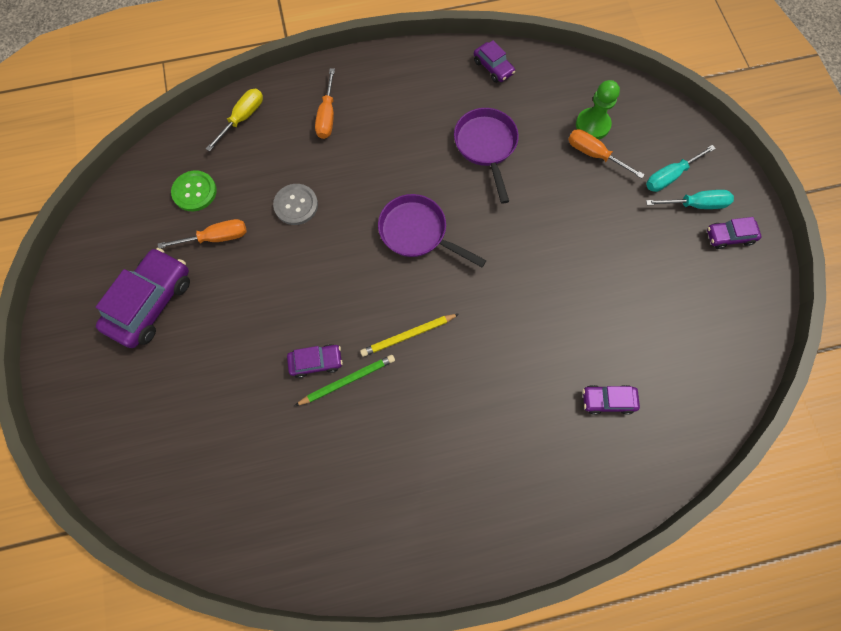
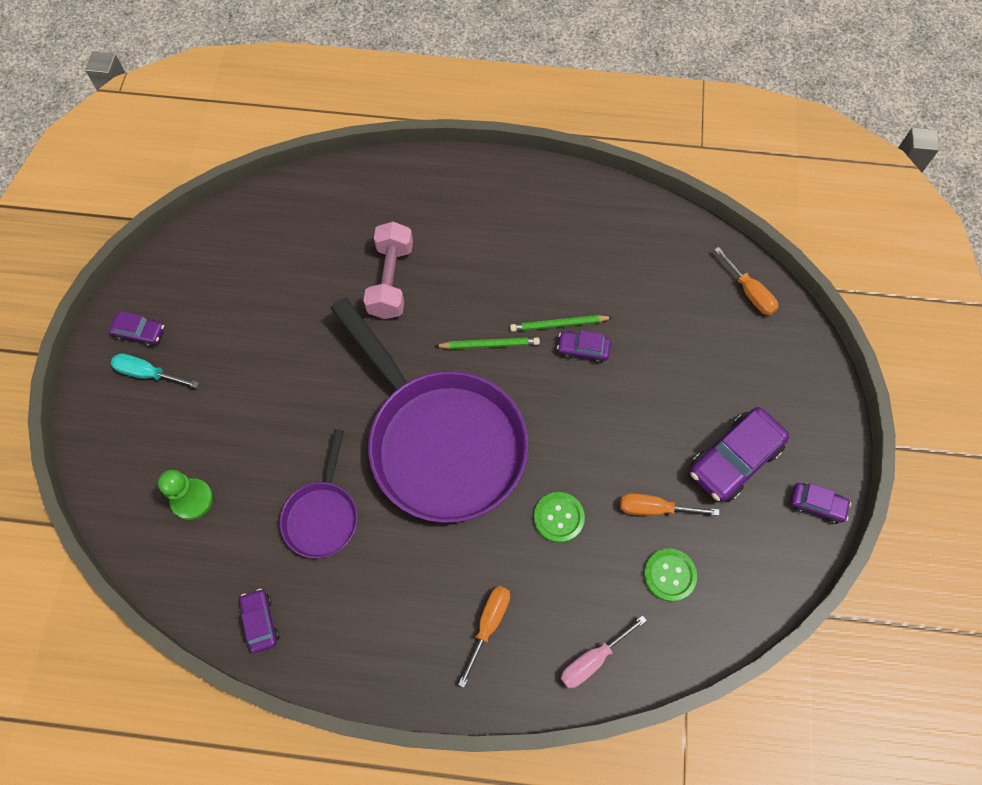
camera: 160 degrees left, 5 degrees down
yellow screwdriver [206,89,263,151] -> pink screwdriver [561,615,647,688]
grey button [273,184,318,225] -> green button [534,492,585,543]
yellow pencil [360,314,459,357] -> green pencil [435,337,540,349]
purple pan [378,194,487,267] -> purple pan [330,297,529,523], size x2.10
orange screwdriver [568,129,645,179] -> orange screwdriver moved to [714,247,778,315]
purple car [583,385,640,415] -> purple car moved to [790,483,851,524]
turquoise screwdriver [646,145,716,192] -> none
none -> pink dumbbell [363,222,413,319]

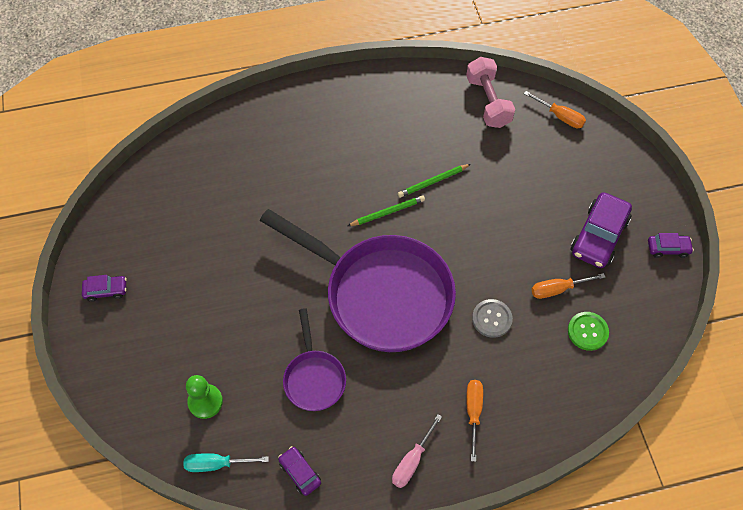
camera: 20 degrees left, 5 degrees down
turquoise screwdriver [111,353,199,388] -> turquoise screwdriver moved to [183,453,269,472]
pink dumbbell [363,222,413,319] -> pink dumbbell moved to [466,57,515,128]
green button [534,492,585,543] -> grey button [472,299,513,338]
purple car [557,330,611,364] -> none
pink screwdriver [561,615,647,688] -> pink screwdriver moved to [392,414,442,488]

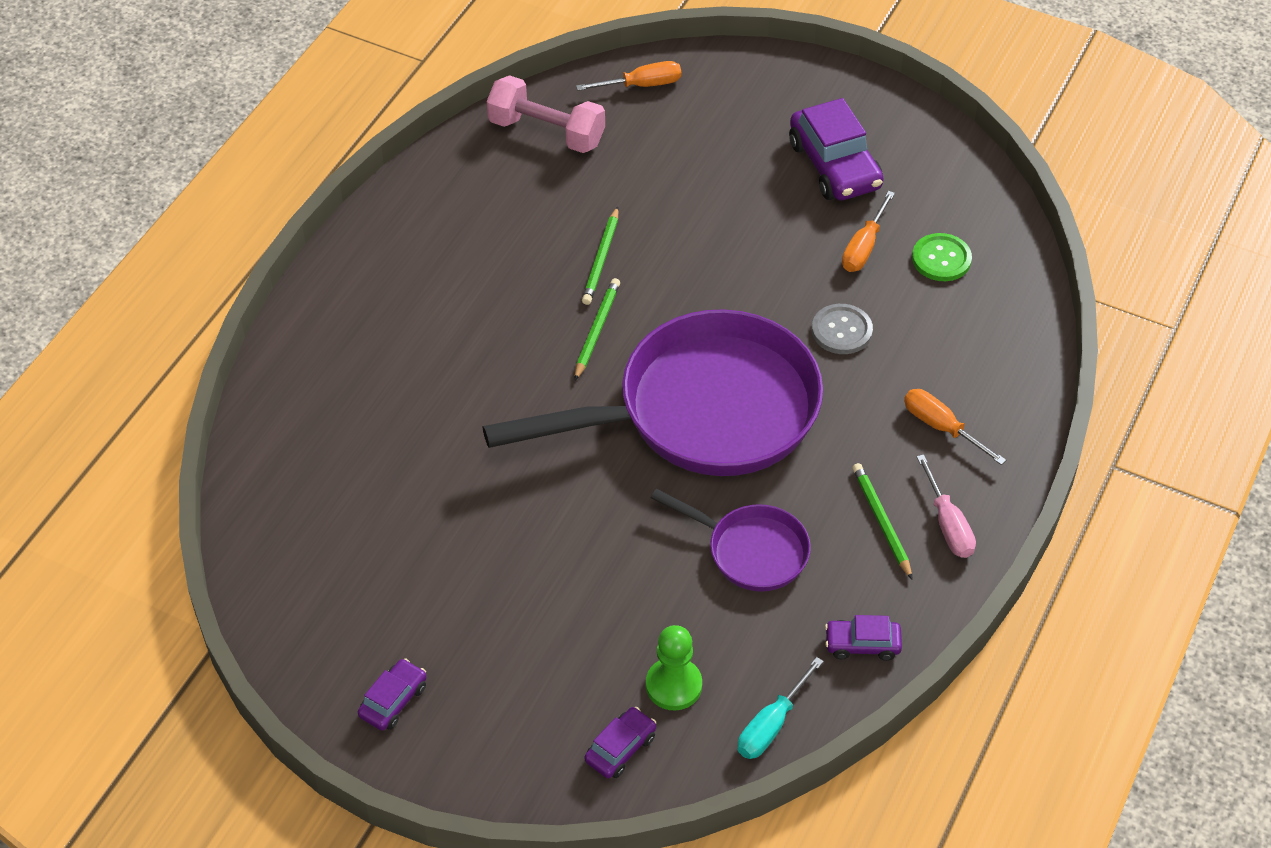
camera: 50 degrees left, 10 degrees down
purple car [648,233,694,258] -> purple car moved to [585,707,656,778]
none -> green pencil [852,463,913,580]

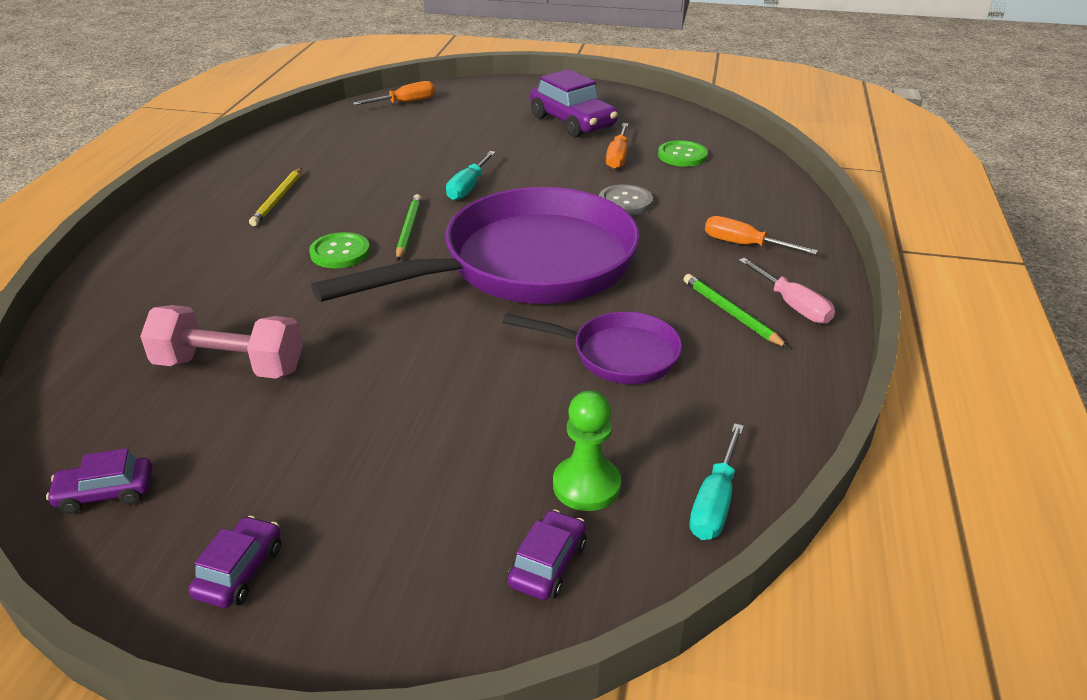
camera: 15 degrees left, 15 degrees down
pink dumbbell [487,75,605,153] -> pink dumbbell moved to [140,305,303,379]
green pencil [582,207,619,305] -> none
purple car [825,615,902,661] -> purple car moved to [46,448,152,514]
none -> yellow pencil [249,168,302,226]
none -> green button [309,232,370,268]
none -> turquoise screwdriver [446,151,496,201]

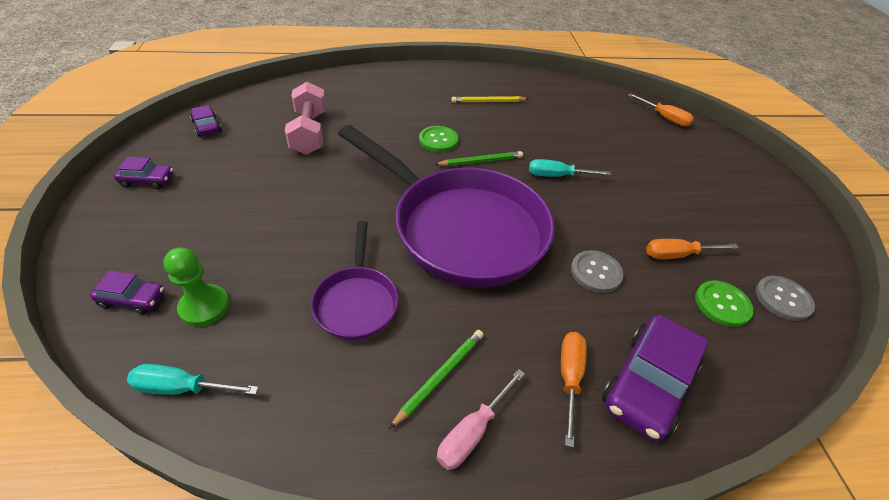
camera: 70 degrees right, 10 degrees up
purple car [530,69,618,137] -> purple car moved to [602,315,708,441]
none -> grey button [756,276,815,321]

